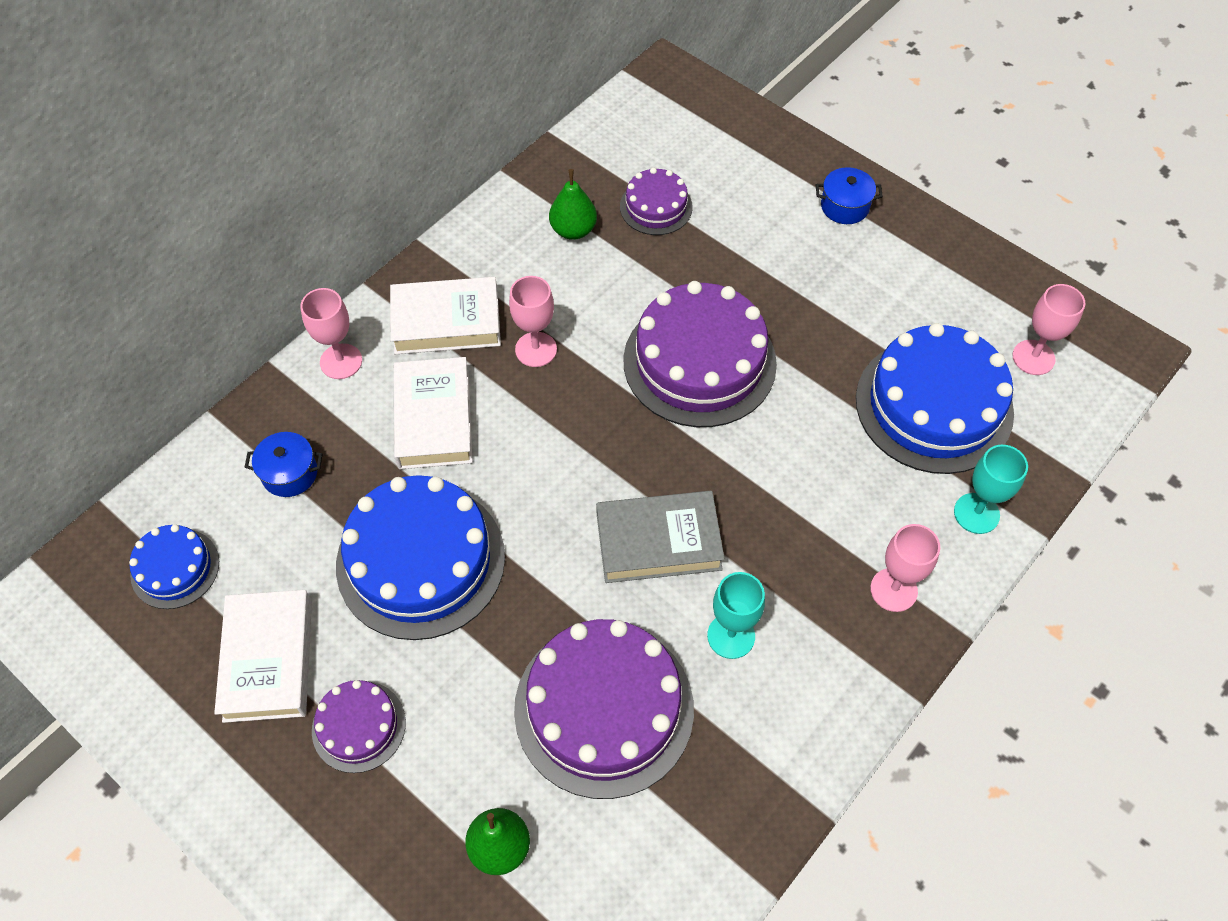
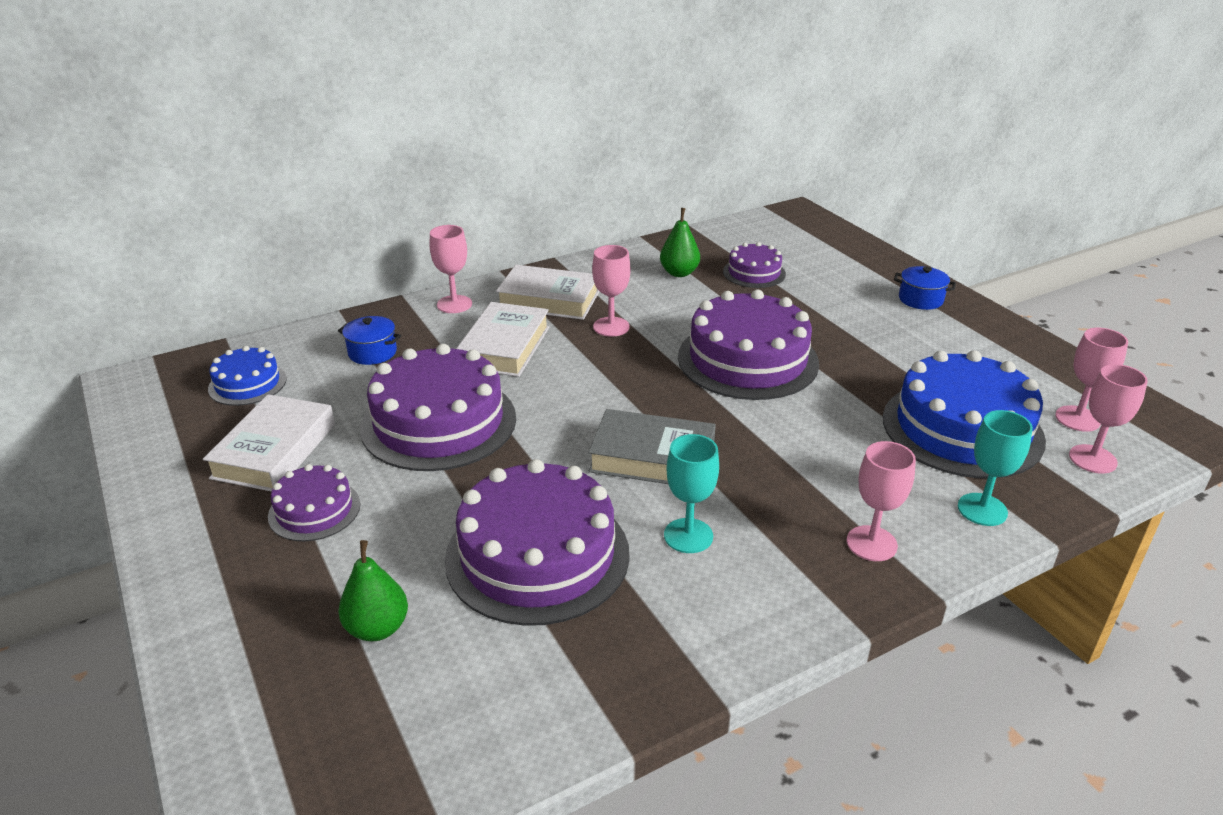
camera: 20 degrees right, 25 degrees down
blue cake [336,475,505,640] -> purple cake [360,344,516,471]
none -> pink goblet [1069,364,1148,474]

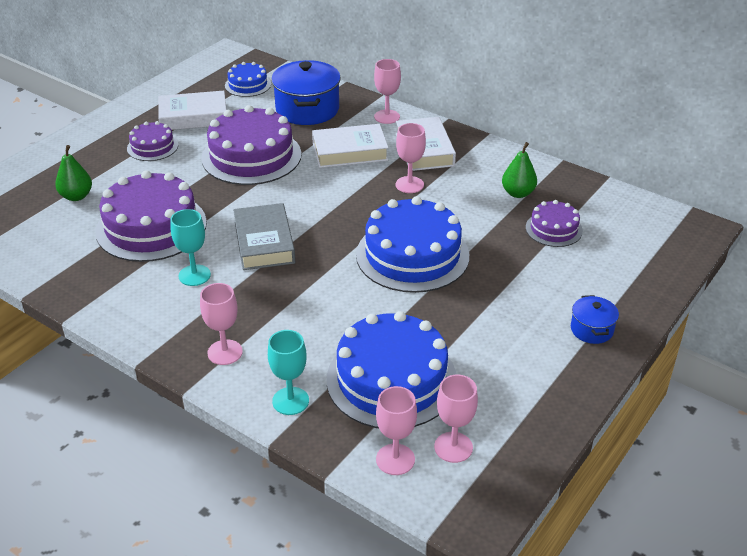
camera: 65 degrees right, 5 degrees up
blue pot [338,316,401,365] -> blue pot [271,60,341,125], size x1.97
purple cake [678,290,819,400] -> blue cake [356,196,469,293]

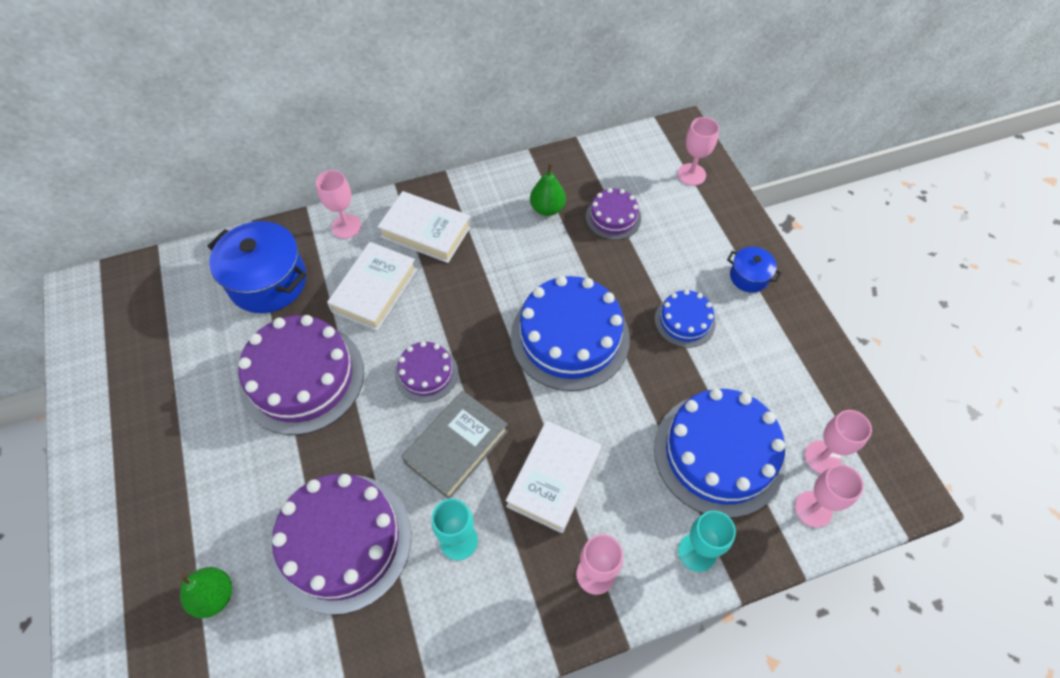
camera: 55 degrees left, 20 degrees up
purple cake [127,121,178,161] -> purple cake moved to [395,341,458,402]
white book [158,91,226,130] -> white book moved to [506,420,601,533]
blue cake [225,62,271,97] -> blue cake moved to [655,290,716,348]
grey book [233,203,295,270] -> grey book turned 75 degrees counterclockwise [402,391,508,499]
pink goblet [396,123,426,193] -> pink goblet moved to [677,117,719,186]

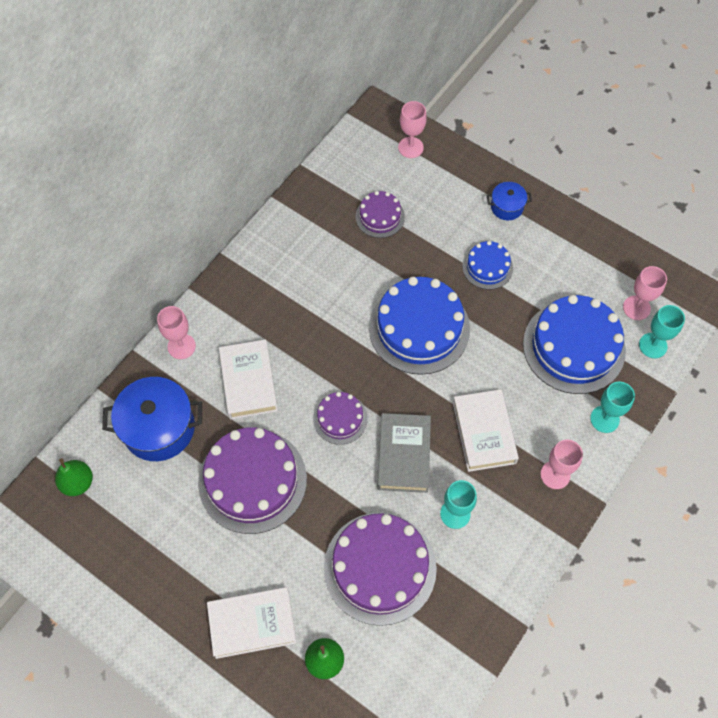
camera: 35 degrees left, 5 degrees up
white book [377,191,471,263] -> white book moved to [207,587,297,659]
green pear [530,163,566,216] -> green pear moved to [55,458,93,496]
pink goblet [795,465,864,528] -> turquoise goblet [639,305,685,358]

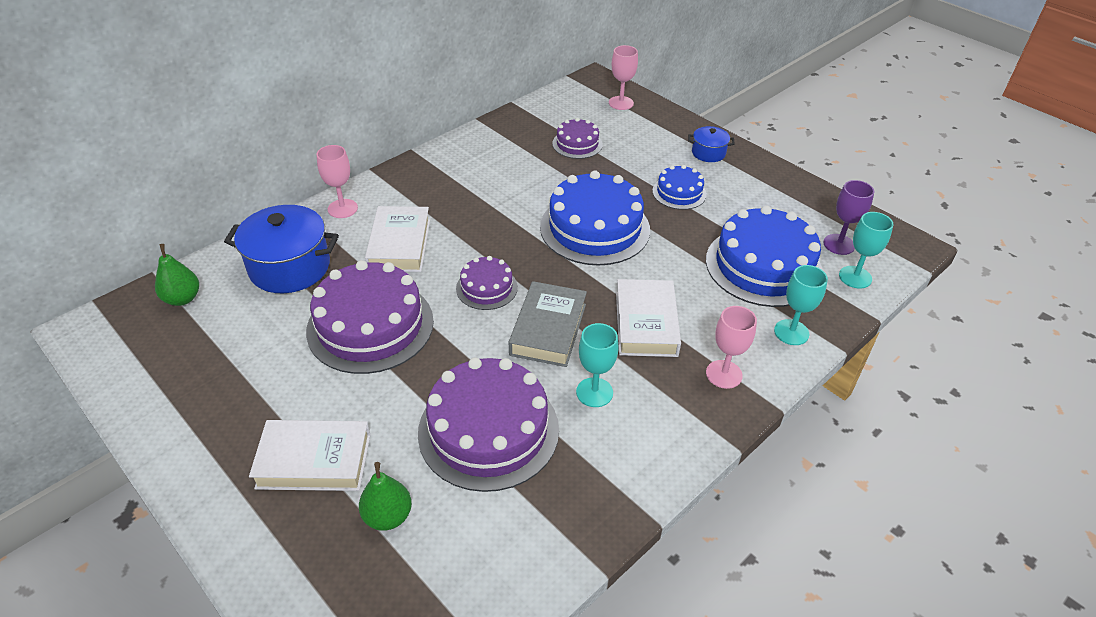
camera: 10 degrees right, 20 degrees down
pink goblet [623,266,667,320] -> purple goblet [823,180,874,255]

